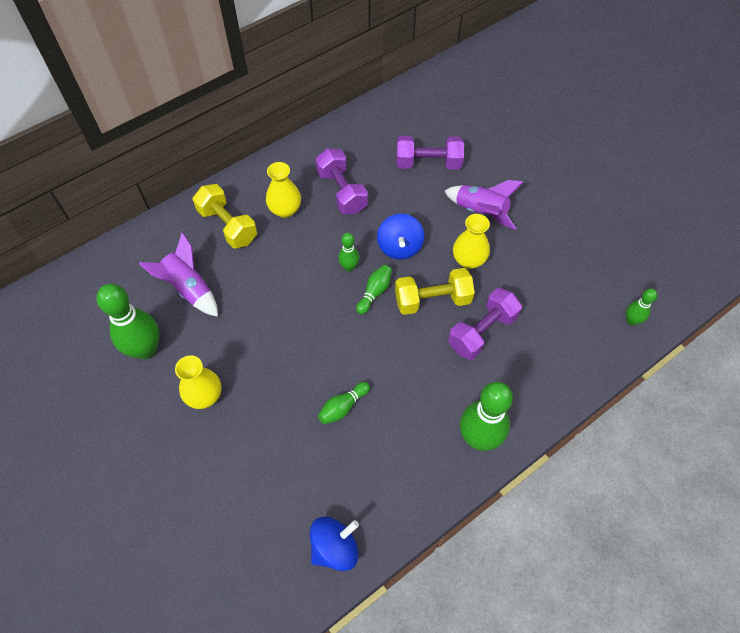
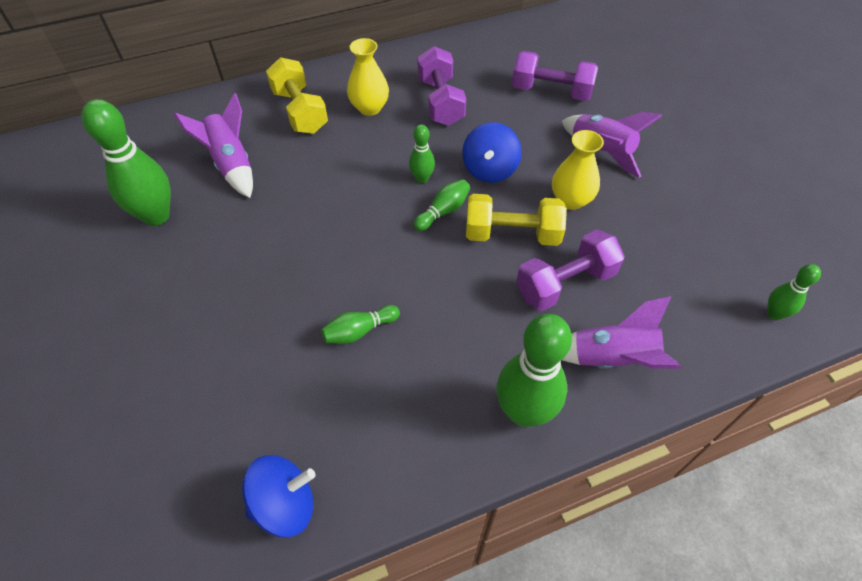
camera: 15 degrees right, 5 degrees down
yellow vase [175,355,221,409] -> none
none -> purple rocket [562,296,681,369]

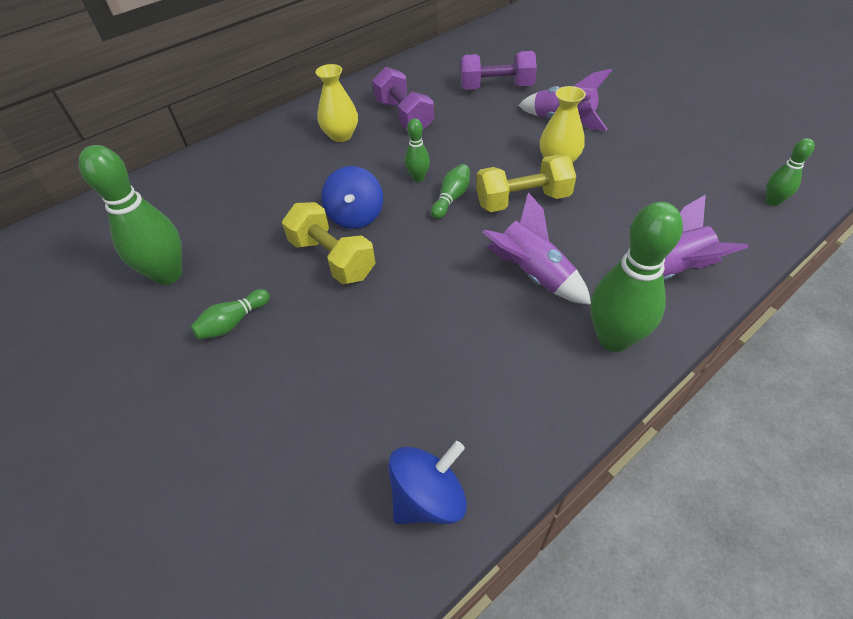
camera: 15 degrees left, 5 degrees down
purple rocket [174,93,253,198] -> purple rocket moved to [482,192,591,305]
yellow dumbbell [266,57,328,134] -> yellow dumbbell moved to [282,202,376,284]
green bowling pin [321,305,400,344] -> green bowling pin moved to [190,289,270,340]
blue spinning top [462,122,522,183] -> blue spinning top moved to [321,166,383,229]
purple dumbbell [516,229,625,311] -> none

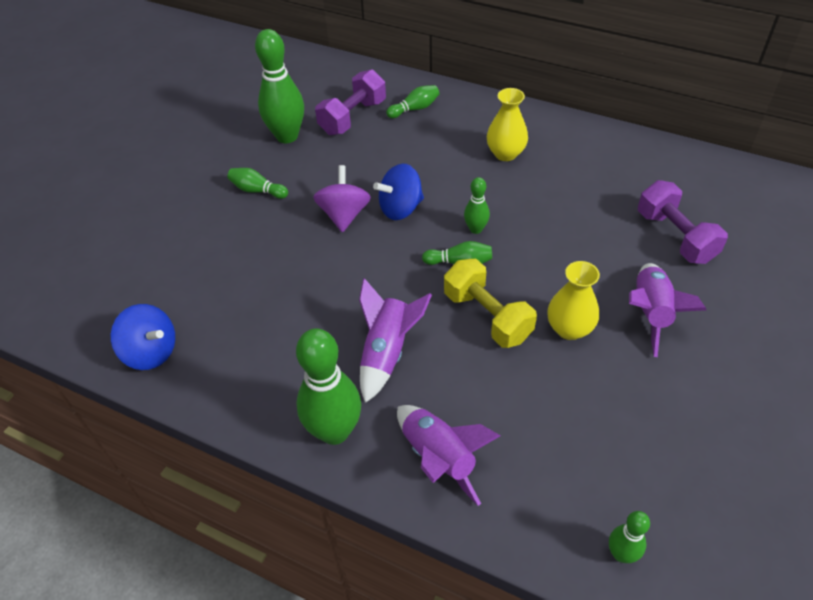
camera: 65 degrees right, 0 degrees up
yellow dumbbell [282,202,376,284] -> purple spinning top [313,165,371,233]
purple dumbbell [372,67,434,130] -> purple dumbbell moved to [315,69,386,135]
none -> green bowling pin [386,85,440,118]

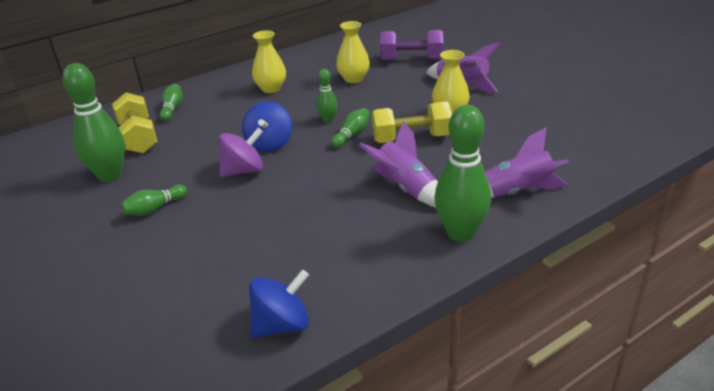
camera: 60 degrees left, 15 degrees down
purple spinning top [313,165,371,233] -> purple spinning top turned 120 degrees clockwise [219,127,263,177]
purple dumbbell [315,69,386,135] -> yellow dumbbell [112,92,158,154]
green bowling pin [609,511,650,563] -> none
none -> yellow vase [336,21,370,83]

